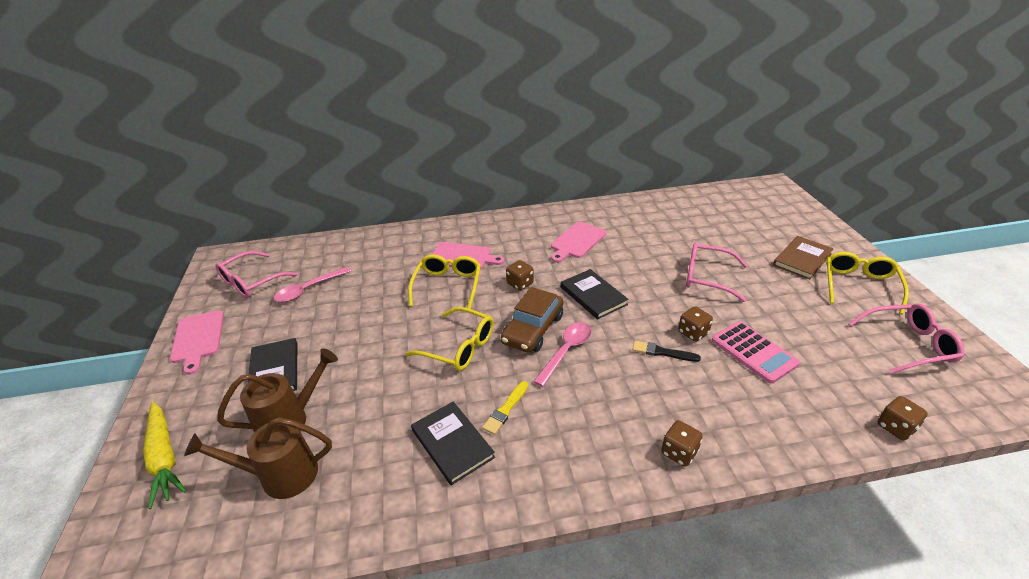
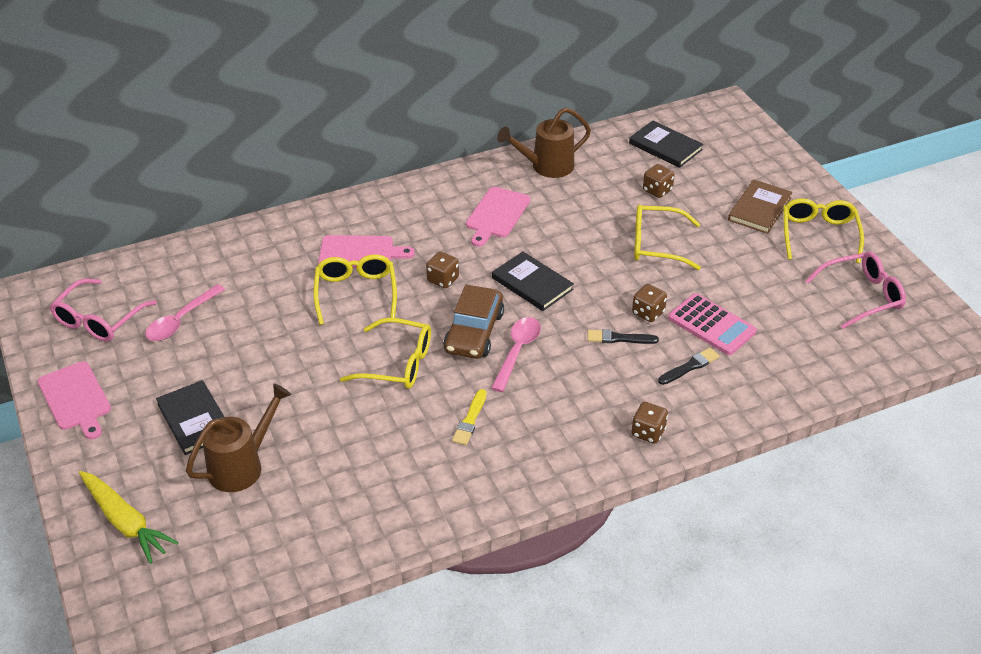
camera: 15 degrees left, 5 degrees up
brown watering can [184,417,332,499] -> brown watering can moved to [497,107,591,178]
black book [411,401,495,485] -> black book moved to [629,121,703,168]
pink glasses [686,242,748,302] -> yellow glasses [634,204,701,270]
brown dice [878,396,928,440] -> brown dice moved to [643,164,674,198]
none -> black brush [658,348,719,385]

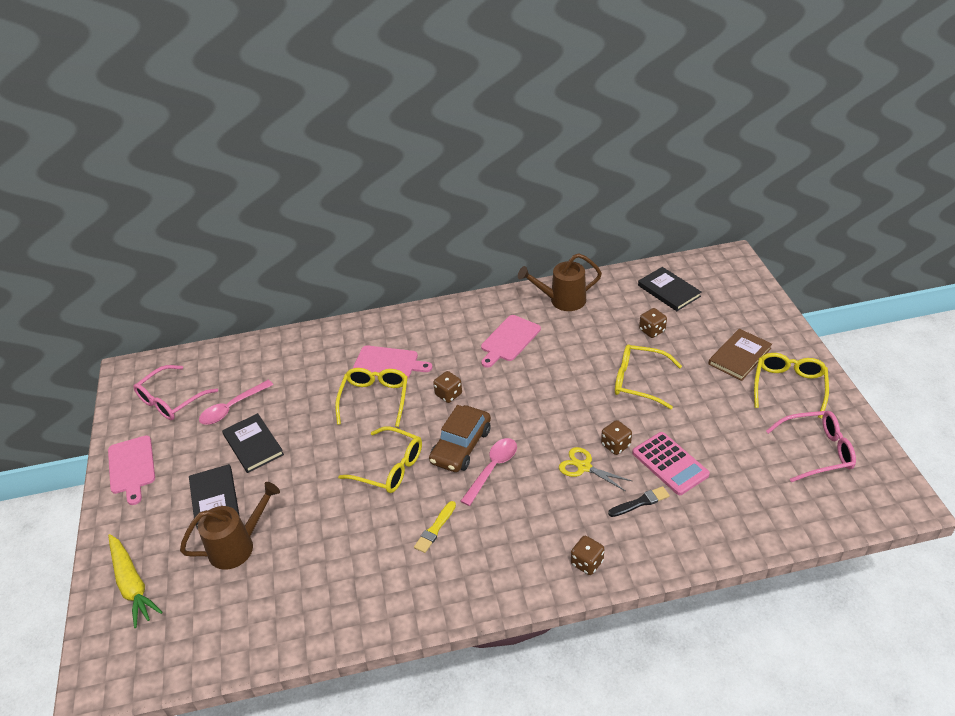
camera: 15 degrees right, 0 degrees up
black book [492,251,574,311] -> black book moved to [222,413,284,473]
black brush [587,329,659,344] -> yellow scissors [559,447,632,491]

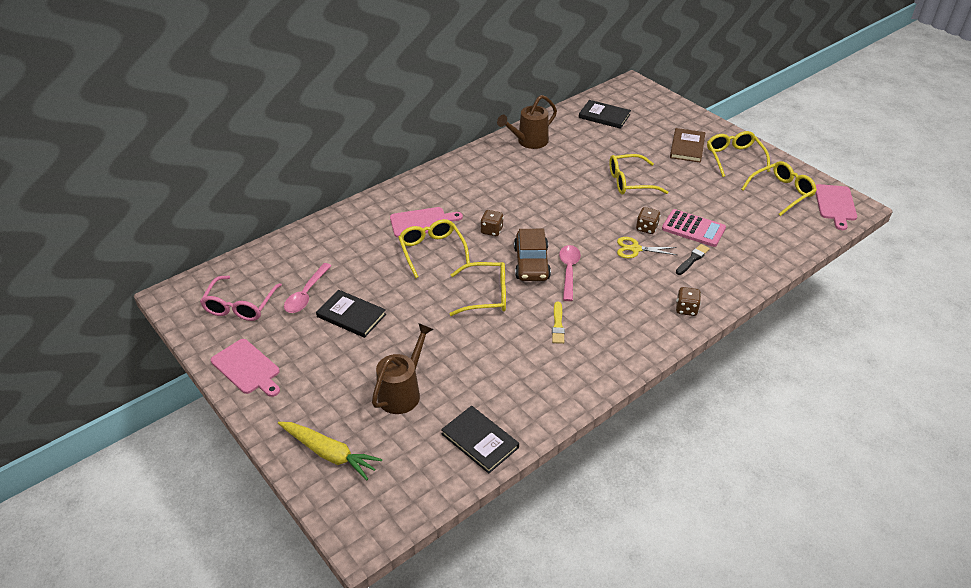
camera: 30 degrees left, 0 degrees up
black book [189,464,240,529] -> black book moved to [441,406,519,473]
pink cutting board [481,315,541,368] -> pink cutting board moved to [816,184,857,230]
brown dice [639,308,667,338] -> none
pink glasses [766,411,856,482] -> yellow glasses [741,161,817,216]

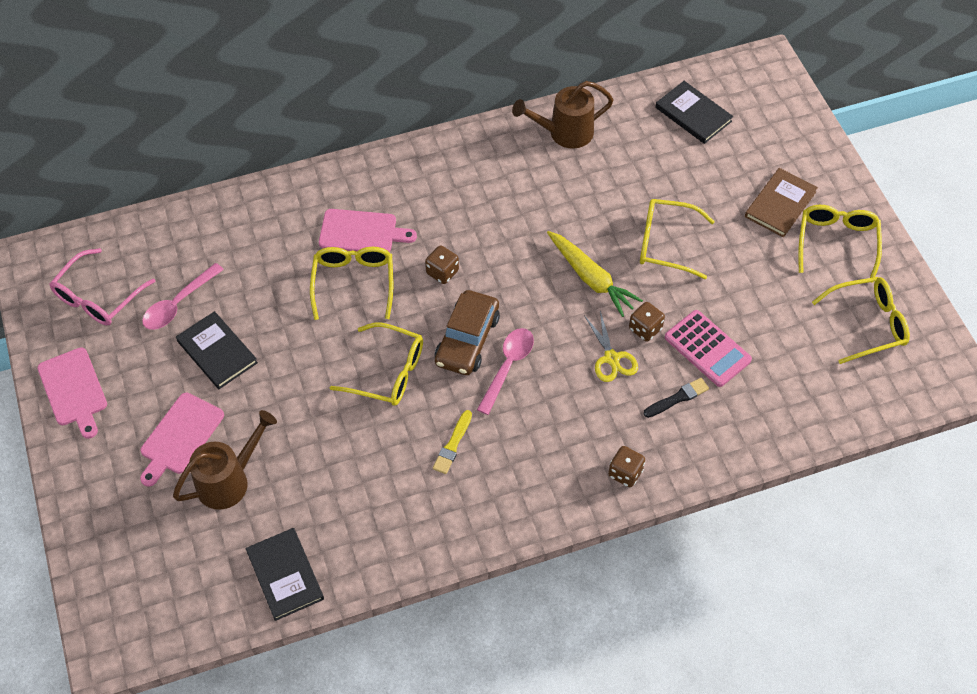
camera: 20 degrees right, 15 degrees up
yellow carrot [278,422,382,480] -> yellow carrot moved to [547,231,643,317]
yellow scissors [617,237,677,258] -> yellow scissors turned 135 degrees counterclockwise [584,311,638,382]
pink cutting board [816,184,857,230] -> pink cutting board moved to [140,393,224,487]

